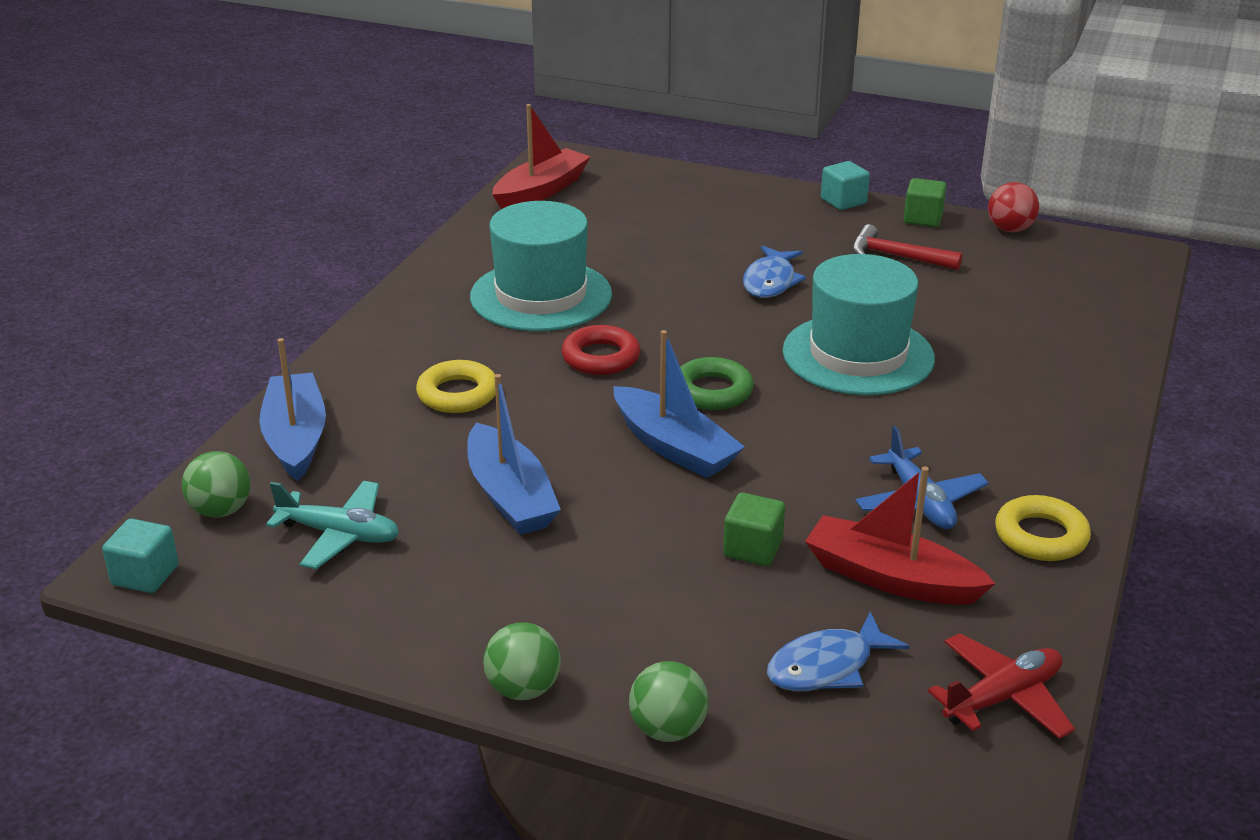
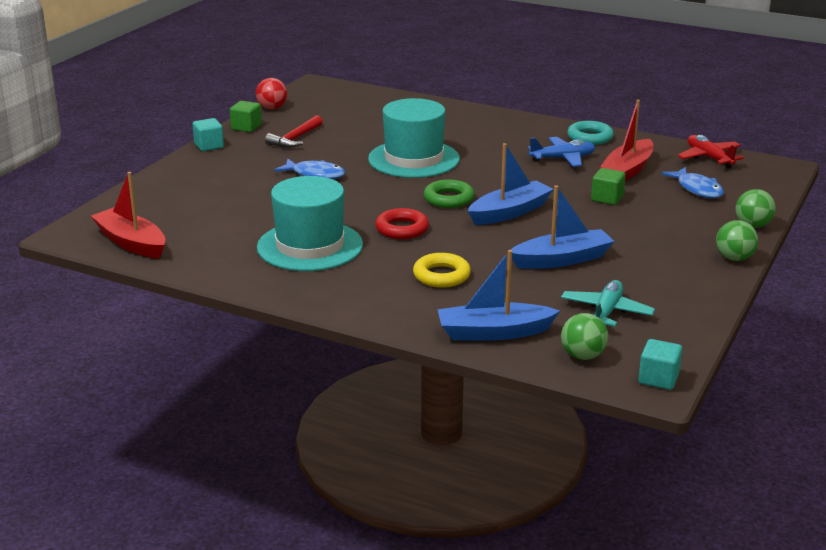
camera: 85 degrees left, 5 degrees down
yellow ring [995,495,1091,561] -> turquoise ring [567,121,614,145]

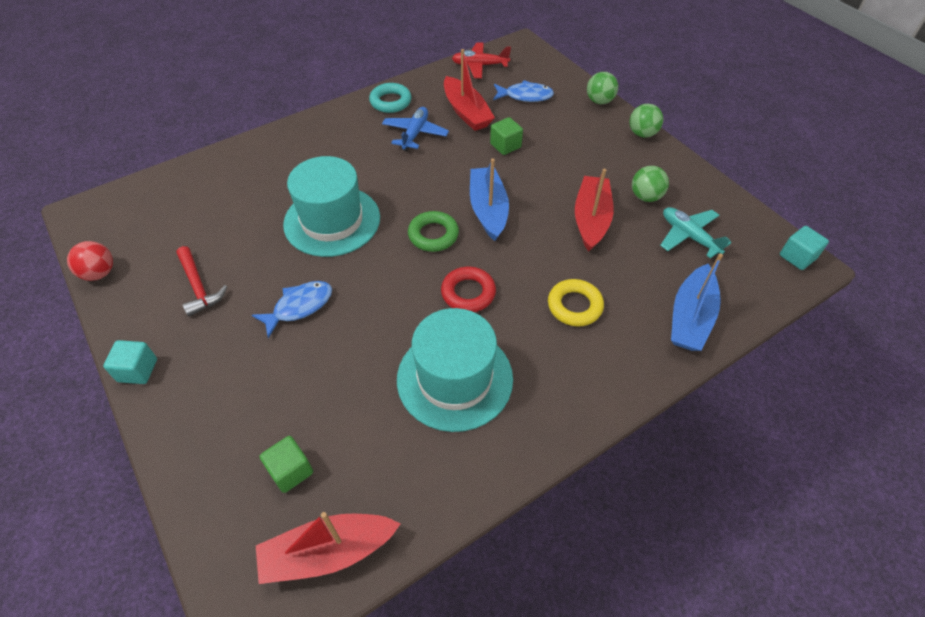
camera: 60 degrees left, 25 degrees up
green cube [230,101,262,132] -> green cube moved to [260,436,313,493]
blue boat [511,185,615,269] -> red boat [575,169,614,251]
green ball [561,313,608,360] -> green ball moved to [632,166,669,202]

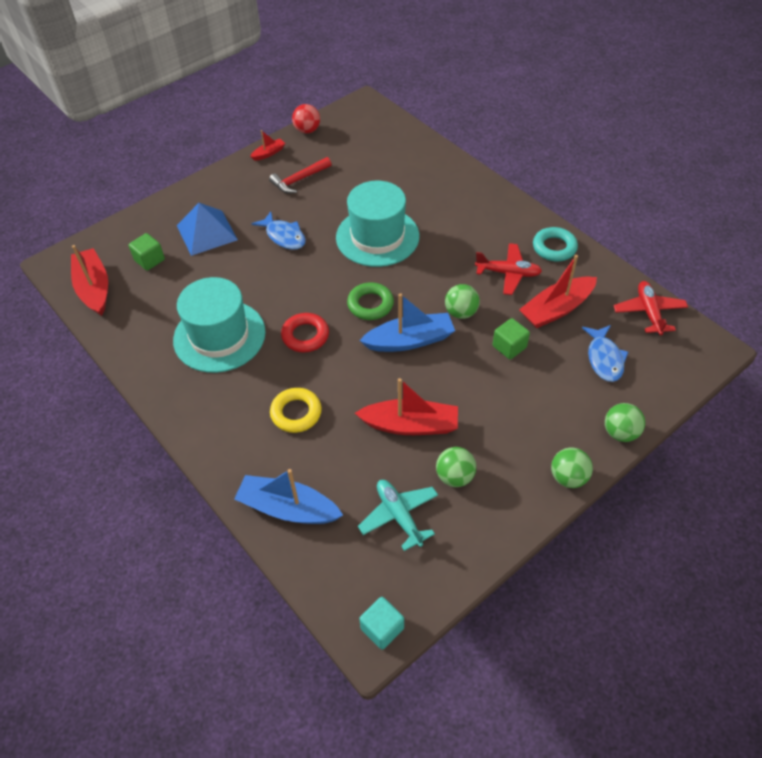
camera: 85 degrees right, 0 degrees up
turquoise cube [103,340,157,384] -> none
blue plane [382,107,449,151] -> red plane [475,243,542,295]
turquoise plane [660,207,731,258] -> turquoise plane turned 75 degrees counterclockwise [358,480,438,551]
none -> blue pyramid [177,203,238,256]
none -> red boat [250,130,285,161]
none -> green ball [445,284,480,319]

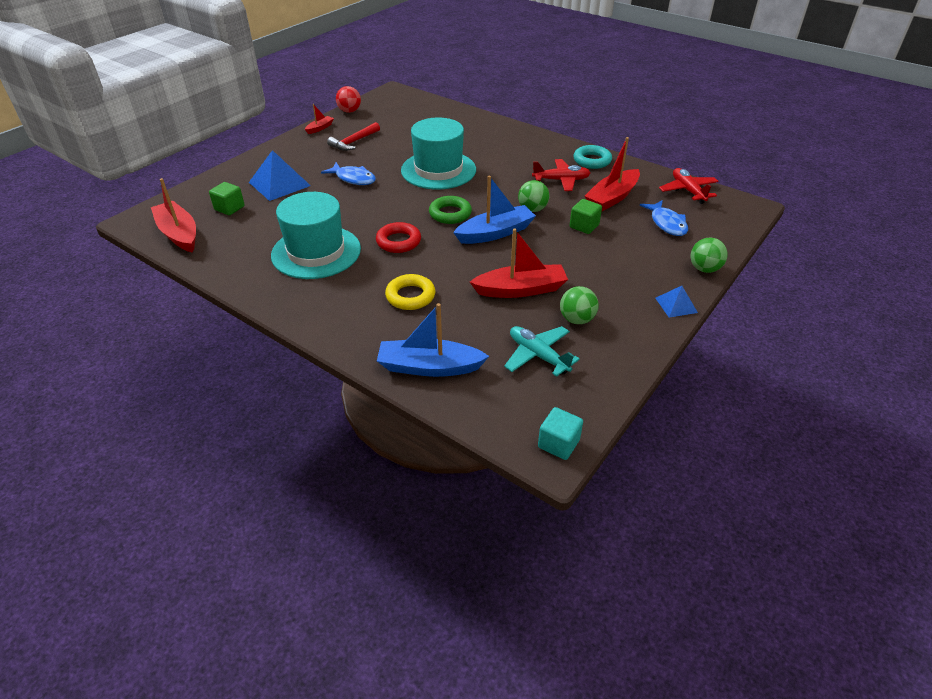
camera: 15 degrees left, 10 degrees down
green ball [551,448,593,488] -> blue pyramid [655,286,698,318]

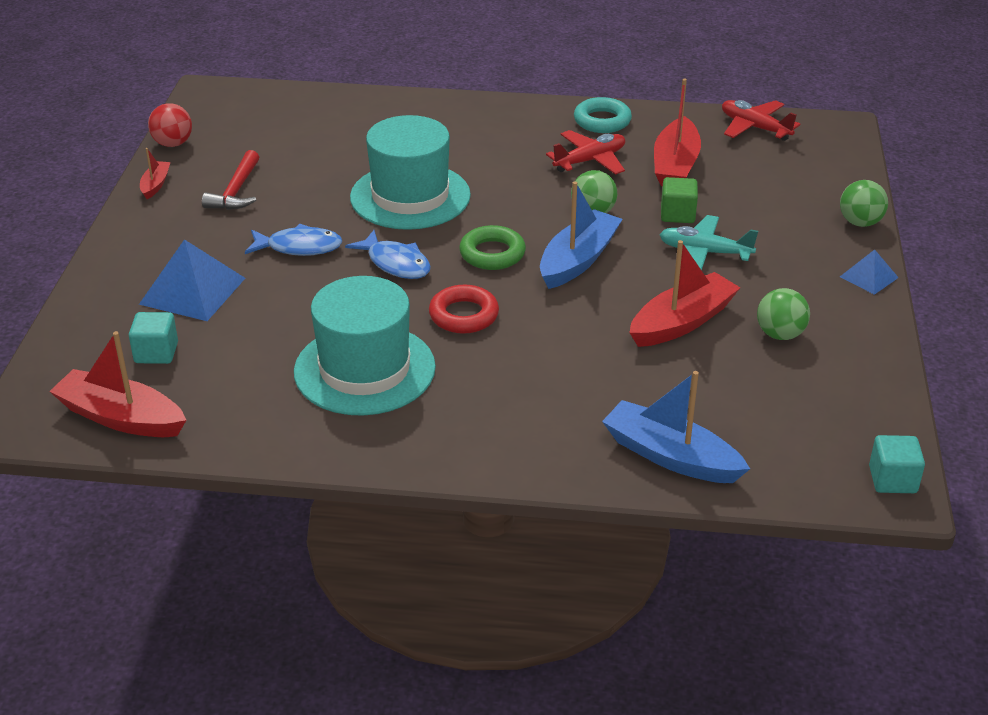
camera: 30 degrees left, 5 degrees down
green cube [209,182,245,215] -> turquoise cube [129,312,178,364]
blue boat [377,303,489,377] -> blue boat turned 60 degrees clockwise [602,371,750,483]
yellow ring [385,274,435,310] -> none
turquoise plane [504,326,580,377] -> turquoise plane moved to [659,215,758,270]
blue fish [640,200,688,236] -> blue fish moved to [345,230,431,279]

